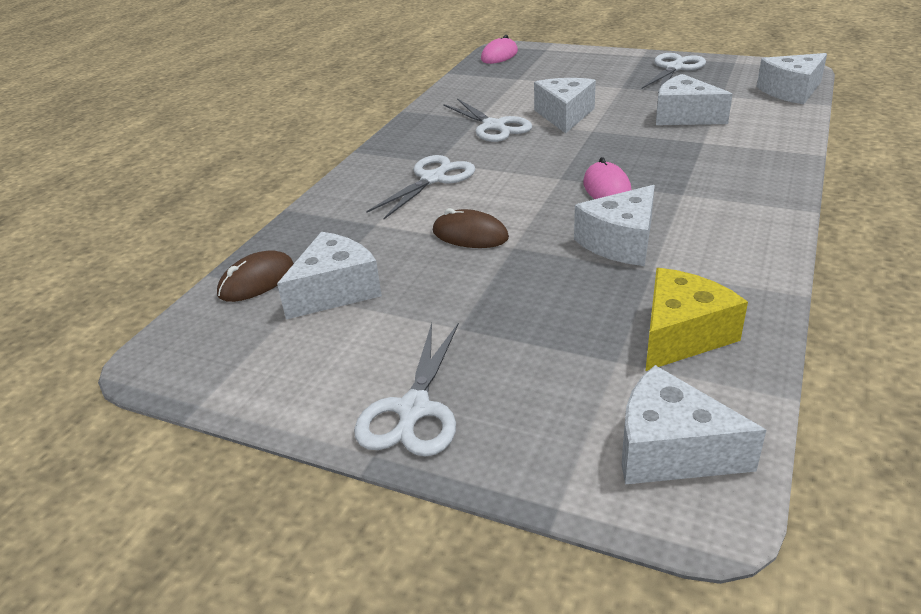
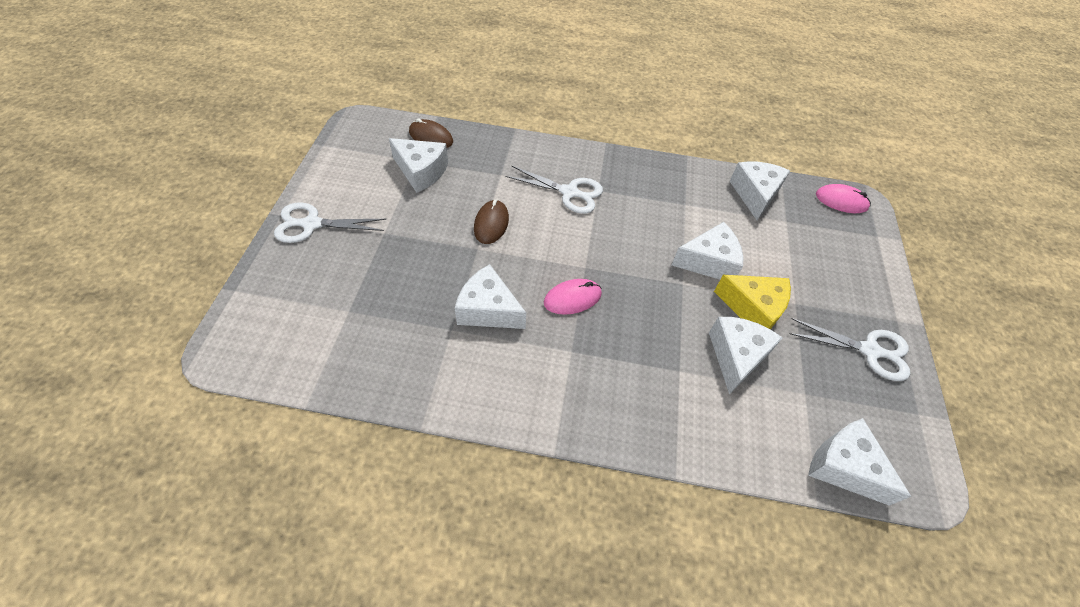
camera: 70 degrees right, 20 degrees up
white scissors [443,98,532,142] -> none
white cheese [622,365,766,484] -> white cheese moved to [730,161,790,220]
yellow cheese [646,268,748,371] -> yellow cheese moved to [714,275,791,329]

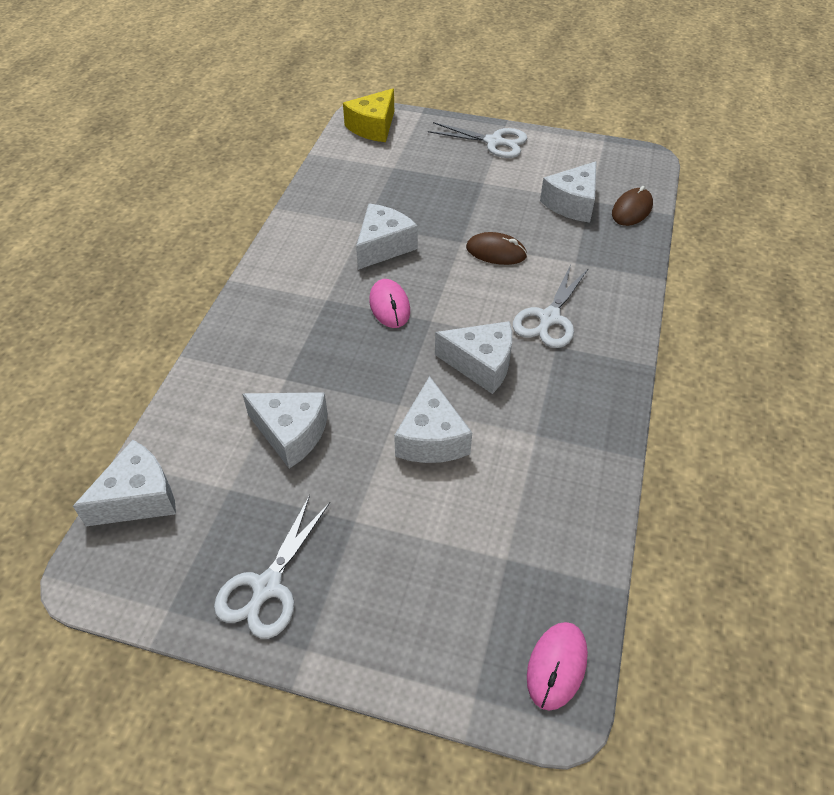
camera: 100 degrees right, 5 degrees down
white scissors [274,202,387,243] -> white scissors turned 105 degrees clockwise [428,122,528,158]
yellow cheese [714,275,791,329] -> yellow cheese moved to [343,88,394,142]
white cheese [730,161,790,220] -> white cheese moved to [435,321,512,394]

